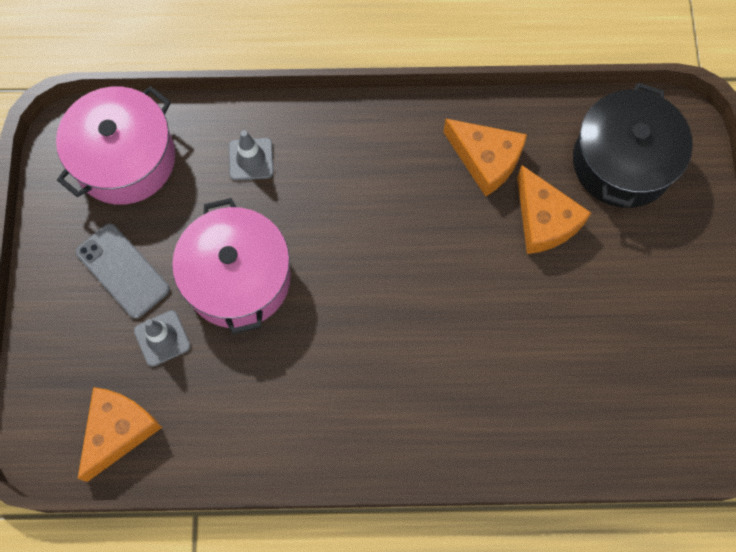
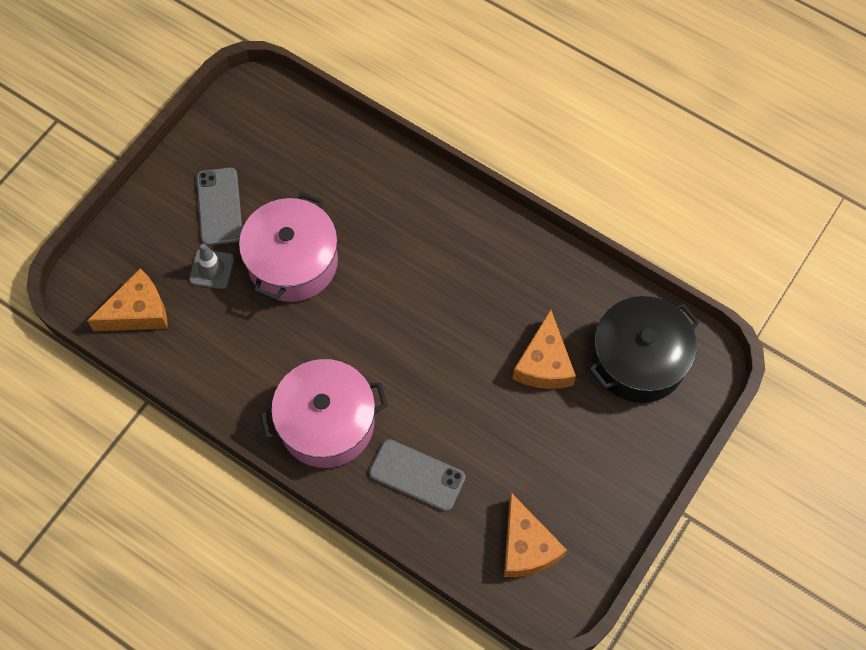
camera: 35 degrees right, 5 degrees down
pink pot [56,86,175,204] -> pink pot moved to [260,359,387,468]
grey traffic cone [229,130,274,181] -> none
orange cheese [443,119,527,197] -> orange cheese moved to [504,493,567,577]
none -> grey phone [369,439,465,512]

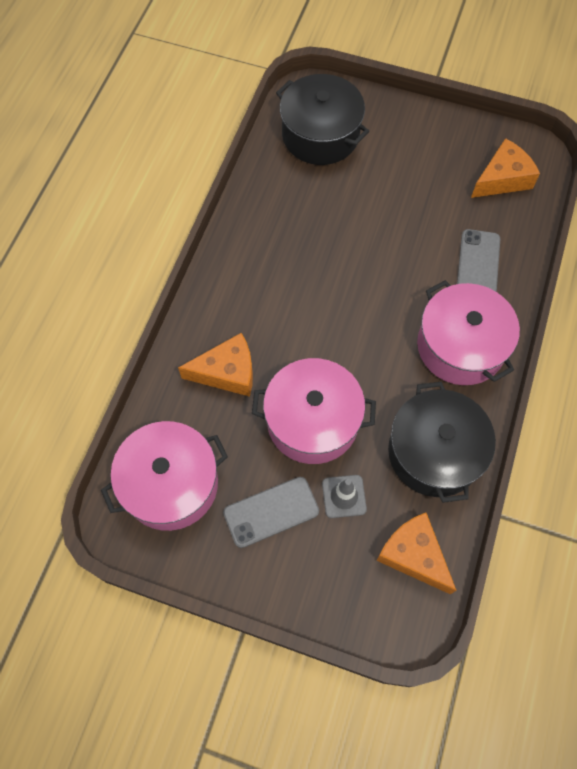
camera: 105 degrees left, 0 degrees up
orange cheese [512,309,576,389] -> orange cheese moved to [178,333,253,397]
none -> pink pot [101,421,228,531]
none -> black pot [388,382,496,503]

